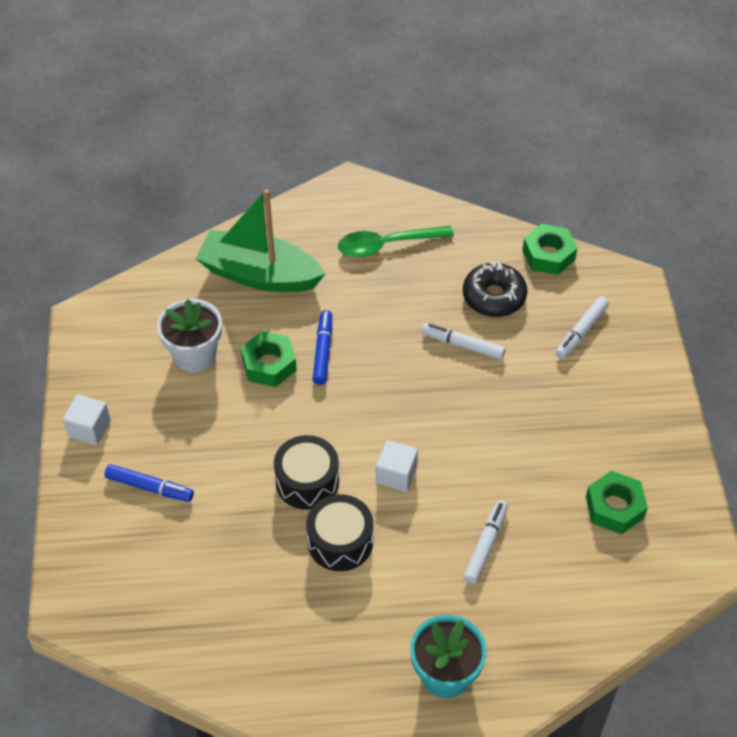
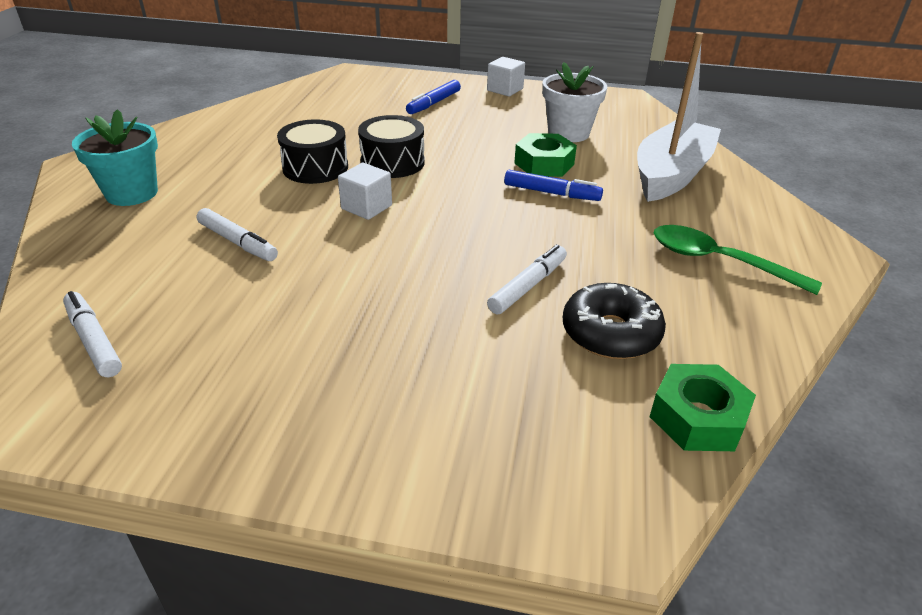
camera: 105 degrees right, 15 degrees down
green boat [195,189,326,292] -> white boat [637,32,721,202]
green spoon [338,226,454,257] -> green spoon turned 60 degrees counterclockwise [654,225,822,295]
white marker [556,296,609,359] -> white marker moved to [63,291,122,377]
green nut [586,471,648,534] -> none

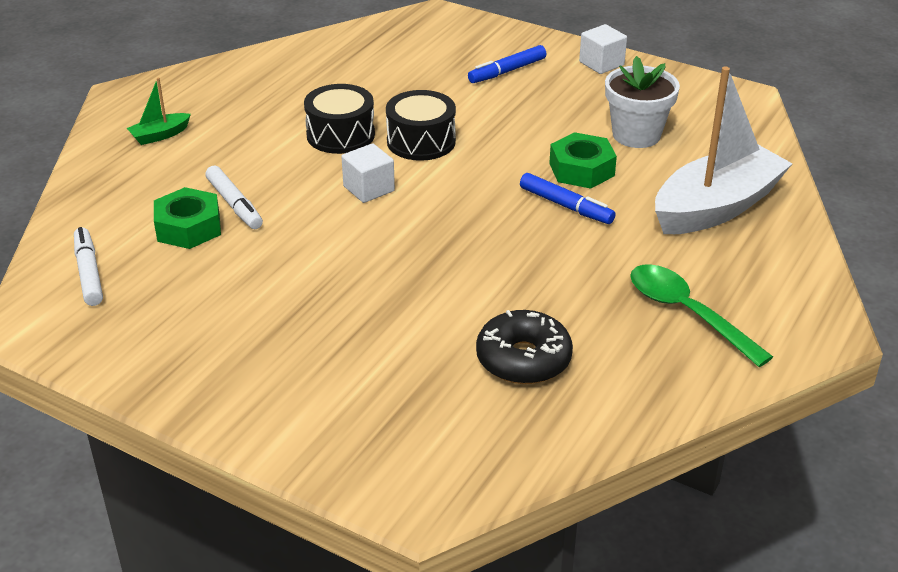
camera: 20 degrees right, 0 degrees up
turquoise flower pot [72,109,158,206] -> green boat [127,77,191,145]
white marker [487,244,567,314] -> none
green nut [650,364,756,451] -> green nut moved to [154,187,221,249]

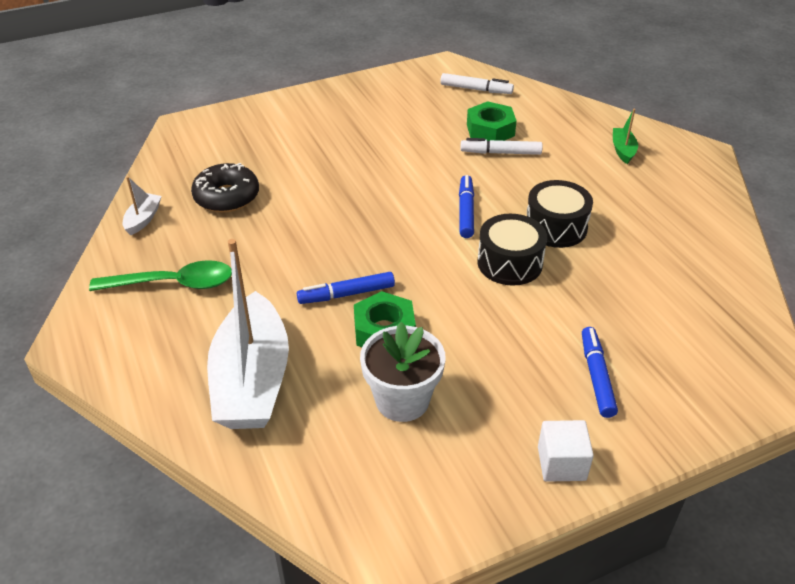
camera: 125 degrees right, 5 degrees up
white cube [341,143,395,203] -> blue marker [459,175,474,238]
none -> white boat [123,176,162,235]

